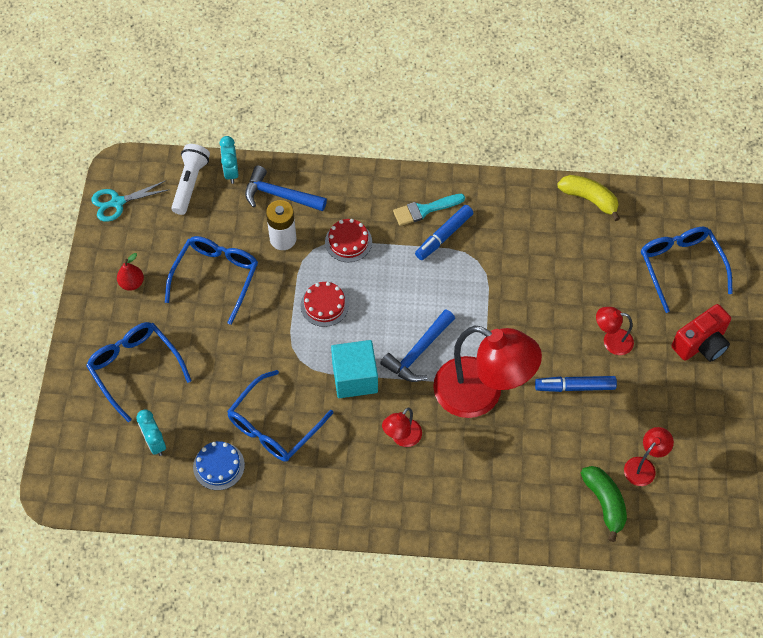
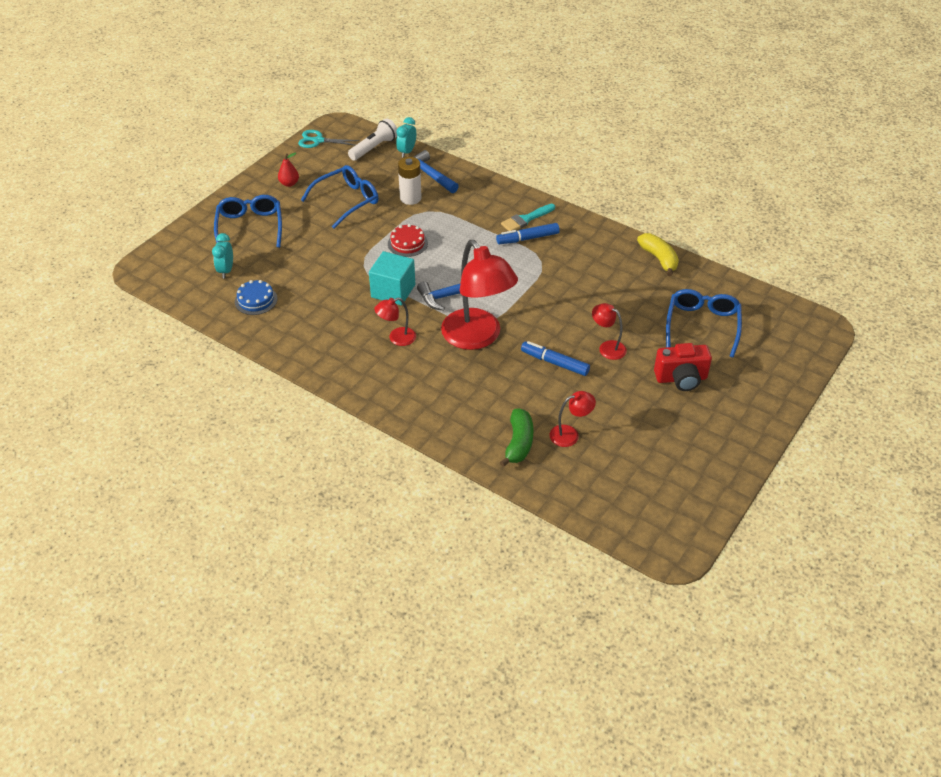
camera: 30 degrees right, 15 degrees down
blue glasses [227,370,333,462] -> none
red cake [325,219,372,262] -> none
turquoise brush [393,194,465,226] -> turquoise brush turned 45 degrees counterclockwise [501,204,555,231]

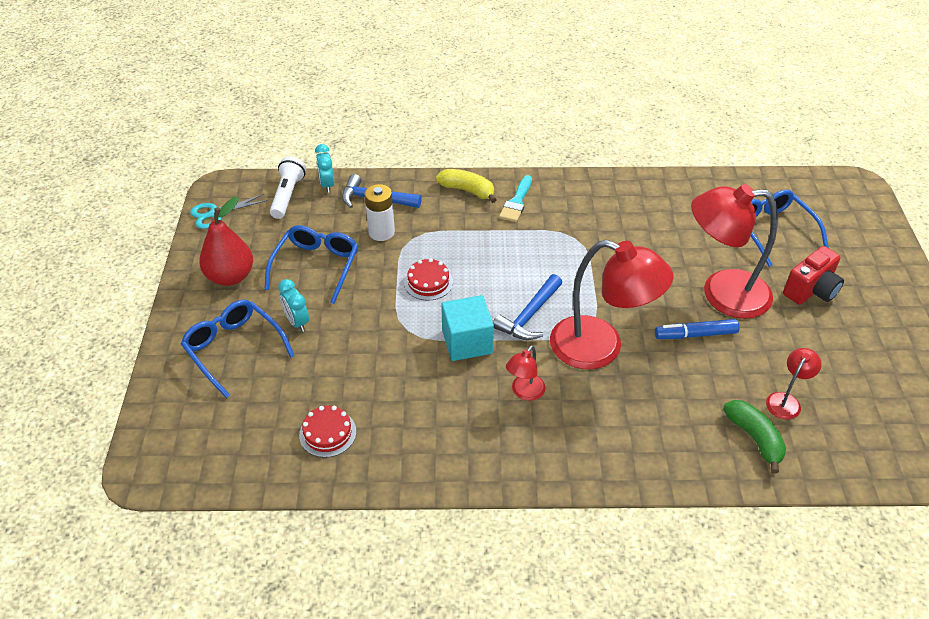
camera: 35 degrees left, 0 degrees up
turquoise clock [212,233,233,278] -> turquoise clock moved to [278,279,309,332]
blue cake [235,280,278,315] -> red cake [299,406,356,458]
red pear [278,153,299,187] -> red pear [199,197,253,286], size x1.91
blue marker [496,223,560,244] -> none
red lamp [592,303,627,360] -> red lamp [691,184,778,319], size x2.22
yellow banana [637,233,679,276] -> yellow banana moved to [436,169,497,203]

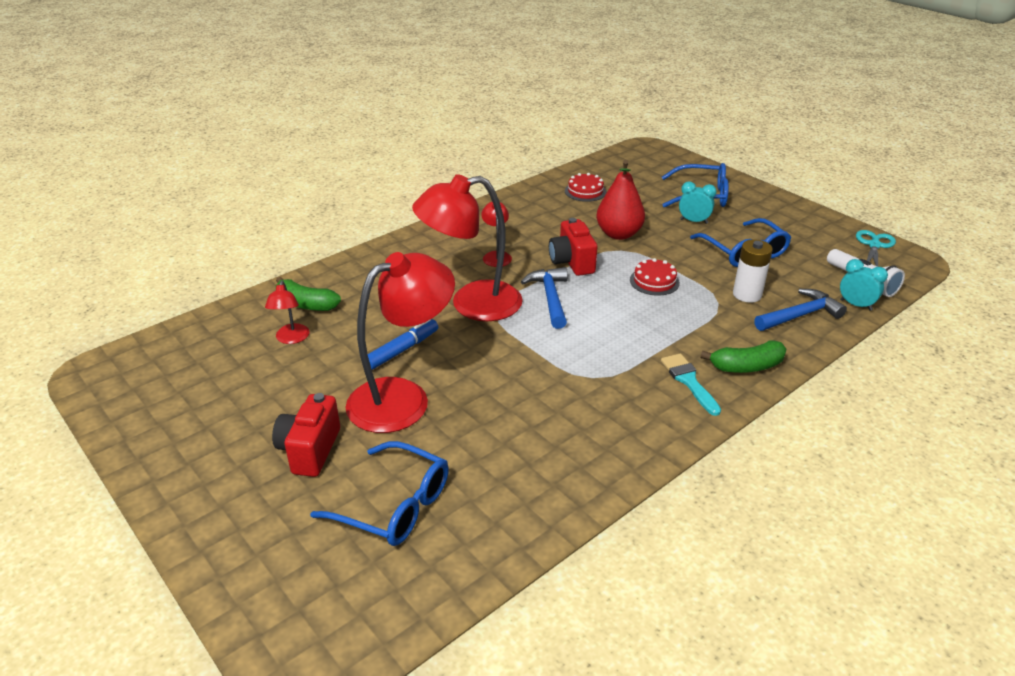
camera: 140 degrees right, 10 degrees down
red pear [199,197,253,286] -> red pear moved to [596,160,645,240]
yellow banana [436,169,497,203] -> green banana [701,340,787,373]
turquoise cube [441,295,494,361] -> red camera [549,218,598,276]

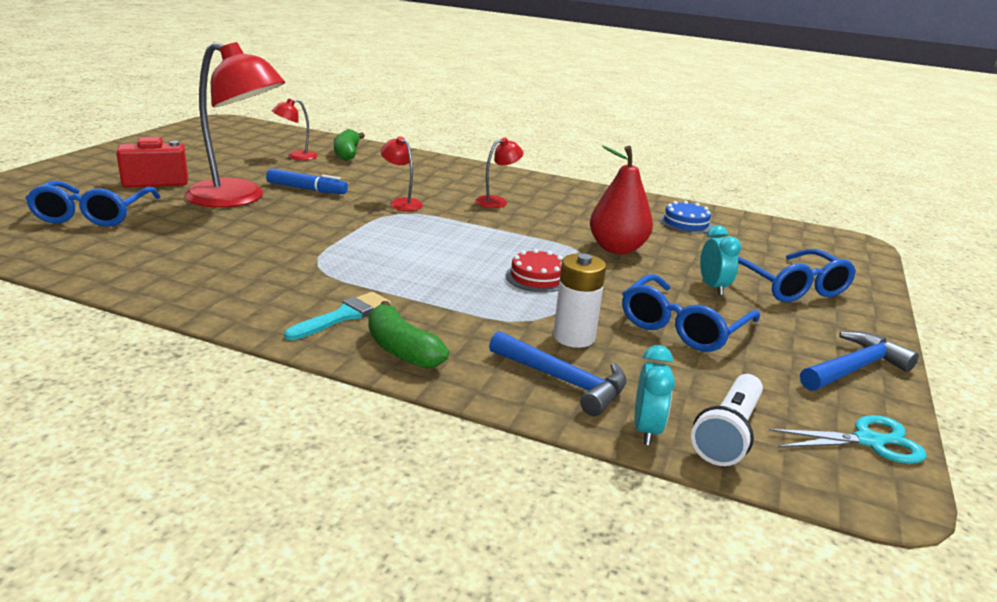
camera: 60 degrees right, 10 degrees down
red lamp [412,174,523,321] -> red lamp [381,136,423,211], size x0.45
blue hammer [521,267,568,329] -> blue hammer moved to [800,331,919,391]
red camera [549,218,598,276] -> none
red cake [565,173,606,202] -> blue cake [659,201,713,234]

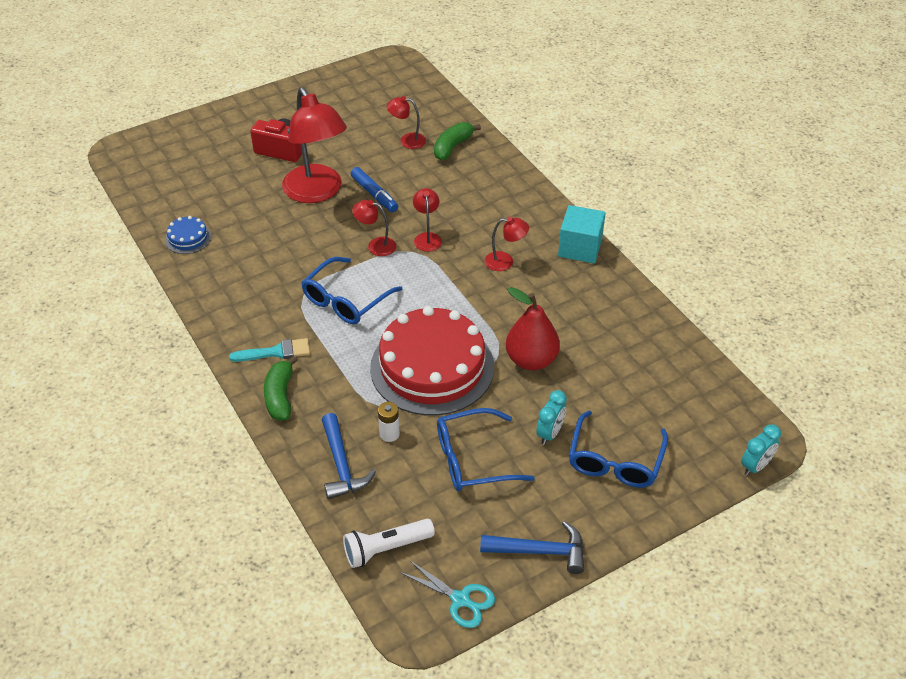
camera: 40 degrees right, 20 degrees up
blue glasses [25,181,160,227] -> blue glasses moved to [301,257,402,324]
red cake [506,249,563,292] -> red cake [370,306,494,416], size x2.43
white battery [553,254,606,348] -> white battery [378,402,400,442], size x0.66
turquoise clock [634,345,675,445] -> turquoise clock moved to [741,424,781,476]
blue cake [659,201,713,234] -> blue cake moved to [165,216,211,254]
none -> red lamp [352,200,396,256]
none -> turquoise cube [558,205,606,263]

